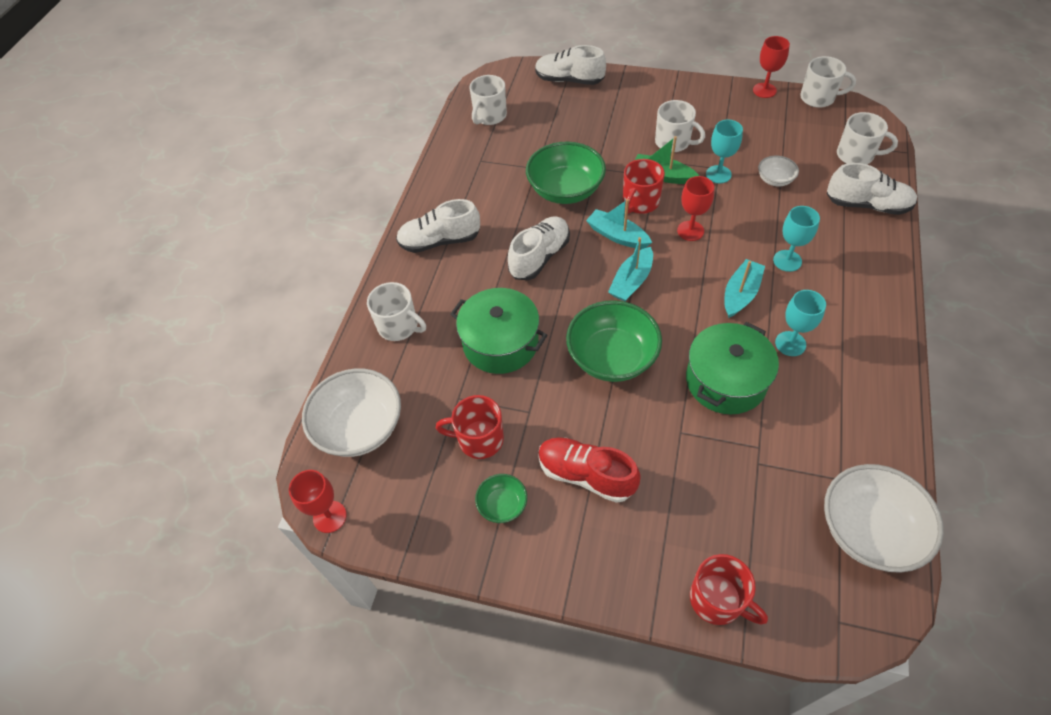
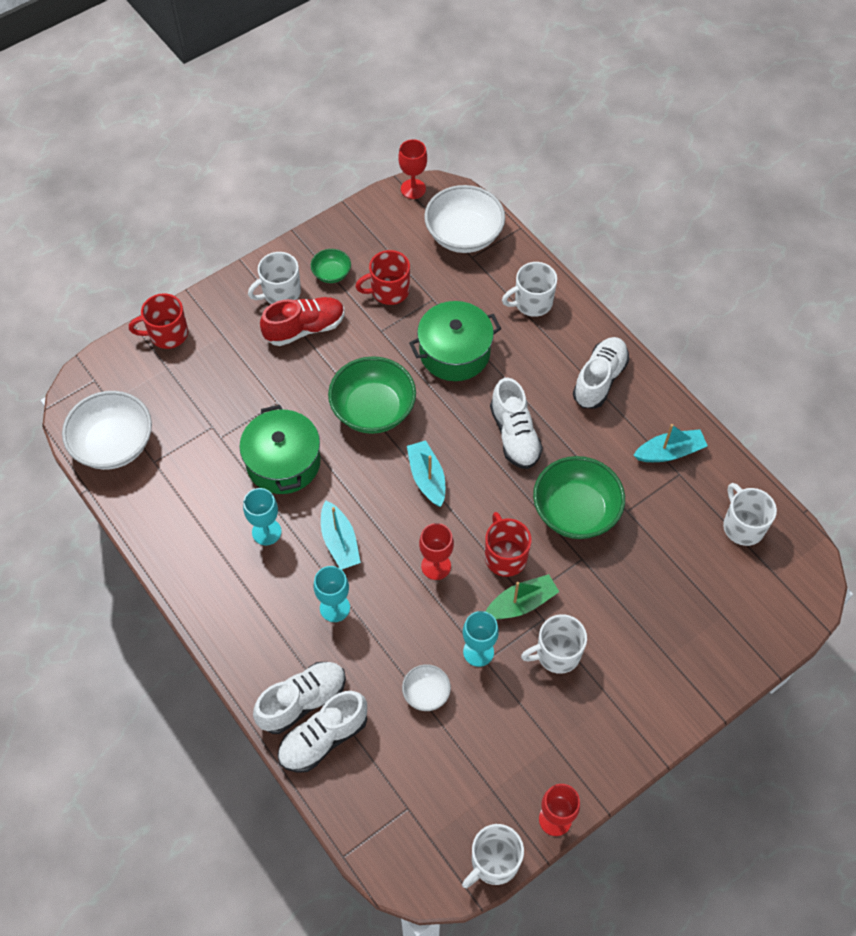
camera: 125 degrees right, 5 degrees up
red mug [436,395,504,459] -> red mug turned 150 degrees counterclockwise [355,250,410,305]
white shoe [535,45,606,85] -> white shoe moved to [253,662,346,734]
turquoise boat [586,199,652,249] -> turquoise boat moved to [633,424,708,462]
white mug [837,112,898,164] -> white mug moved to [248,252,301,304]

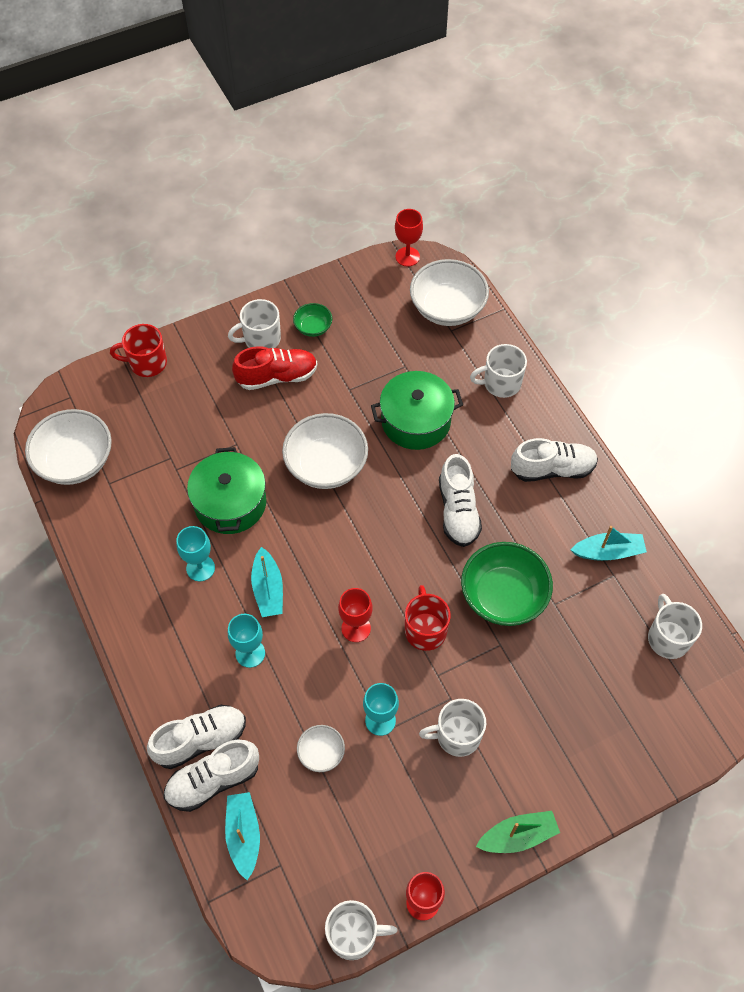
camera: 10 degrees right, 0 degrees up
green bowl [328,356,416,434] -> white bowl [282,413,368,489]
red mug [355,250,410,305] -> none
turquoise boat [407,440,445,507] -> turquoise boat moved to [225,792,260,880]
white mug [462,824,524,888] -> white mug turned 150 degrees counterclockwise [325,900,397,960]
green boat [486,574,559,619] -> green boat moved to [476,811,560,853]
white shoe [573,337,629,408] -> white shoe turned 45 degrees clockwise [511,438,598,482]

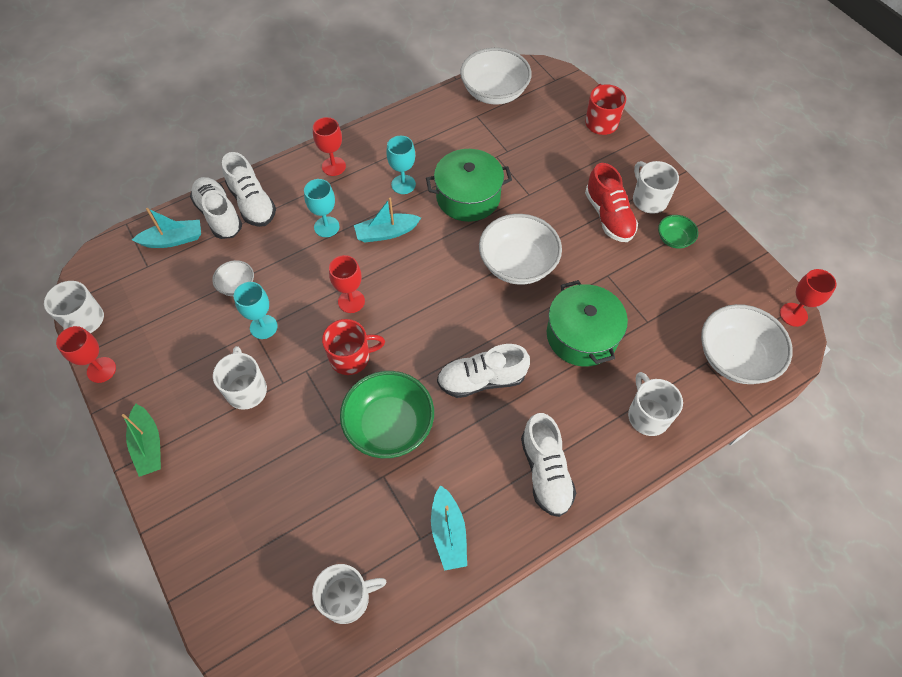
camera: 85 degrees right, 0 degrees up
none -> red goblet [313,117,346,176]

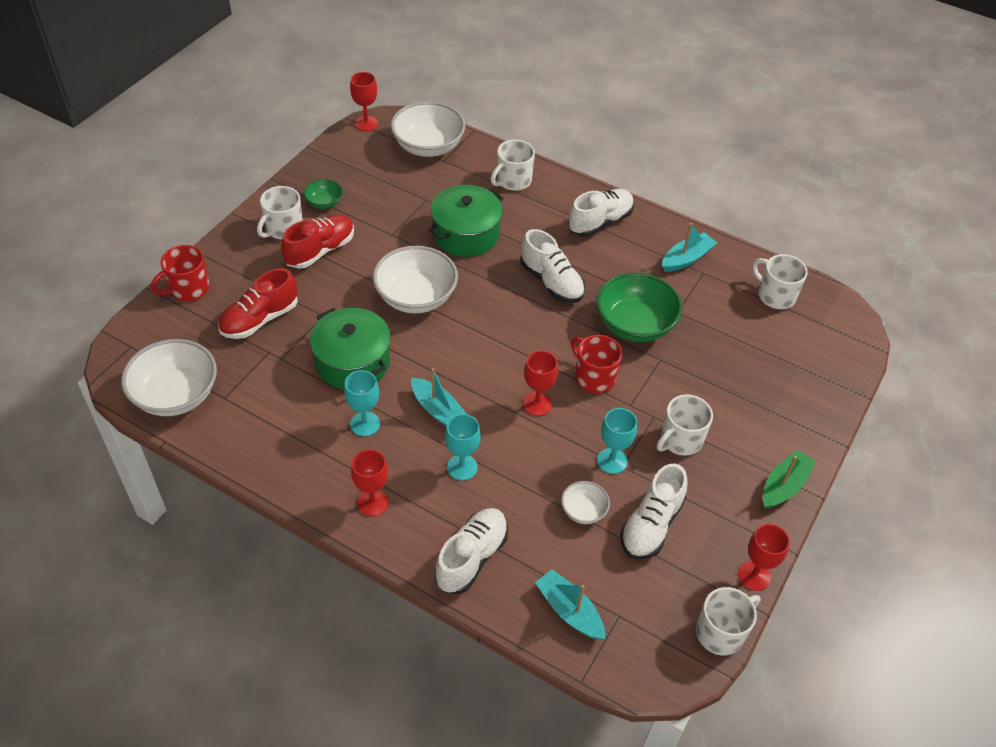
camera: 120 degrees left, 10 degrees down
white shoe [190,177,242,239] -> white shoe moved to [620,463,688,559]
none -> red shoe [218,268,298,339]

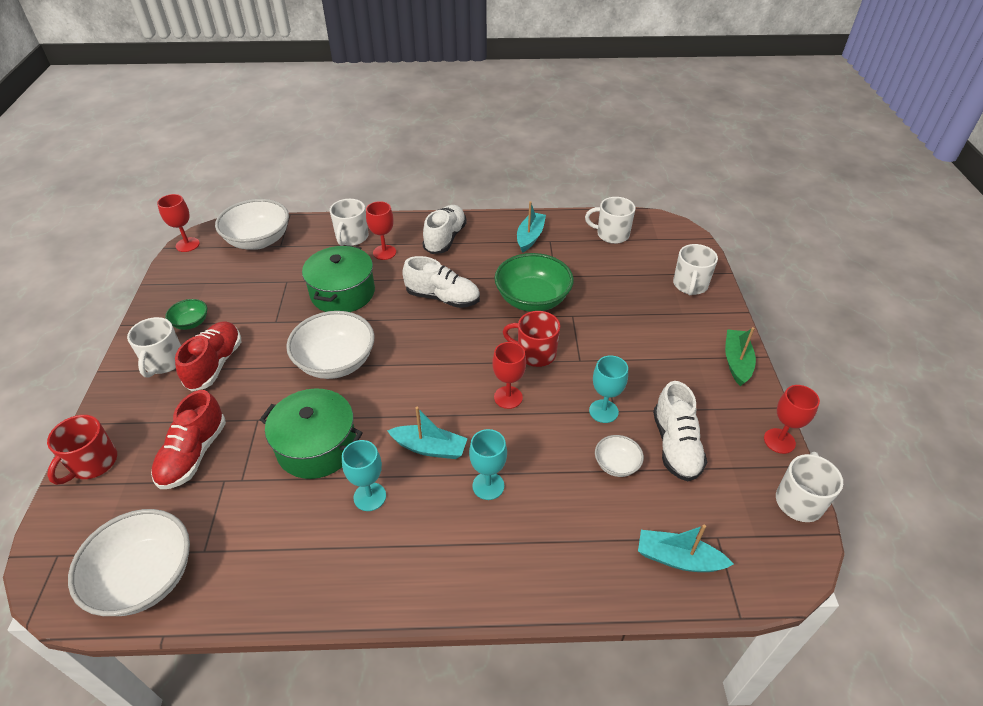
camera: 30 degrees left, 5 degrees down
red goblet [351,449,389,516] -> red goblet moved to [366,201,396,260]
white shoe [434,508,508,594] -> none
white mug [657,394,713,456] -> white mug moved to [673,244,718,296]

